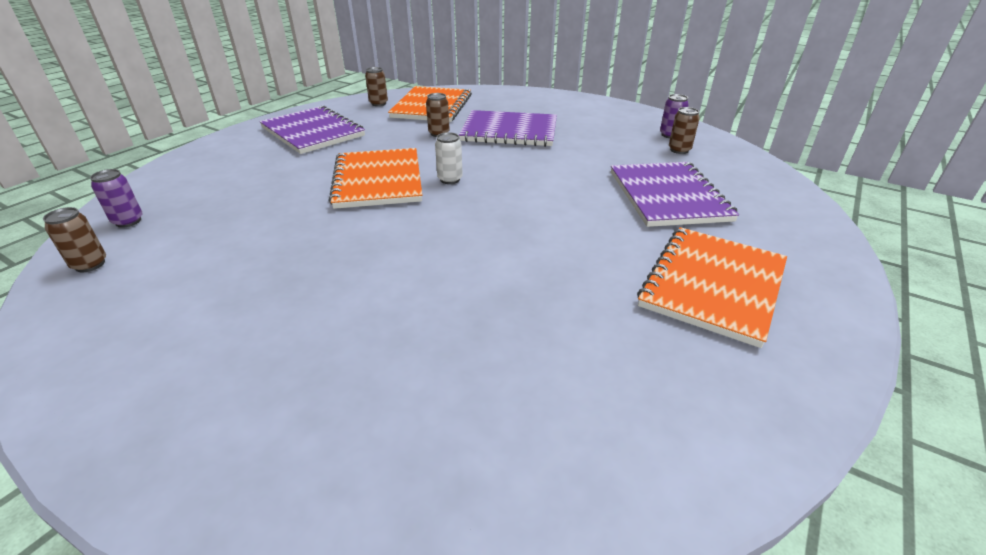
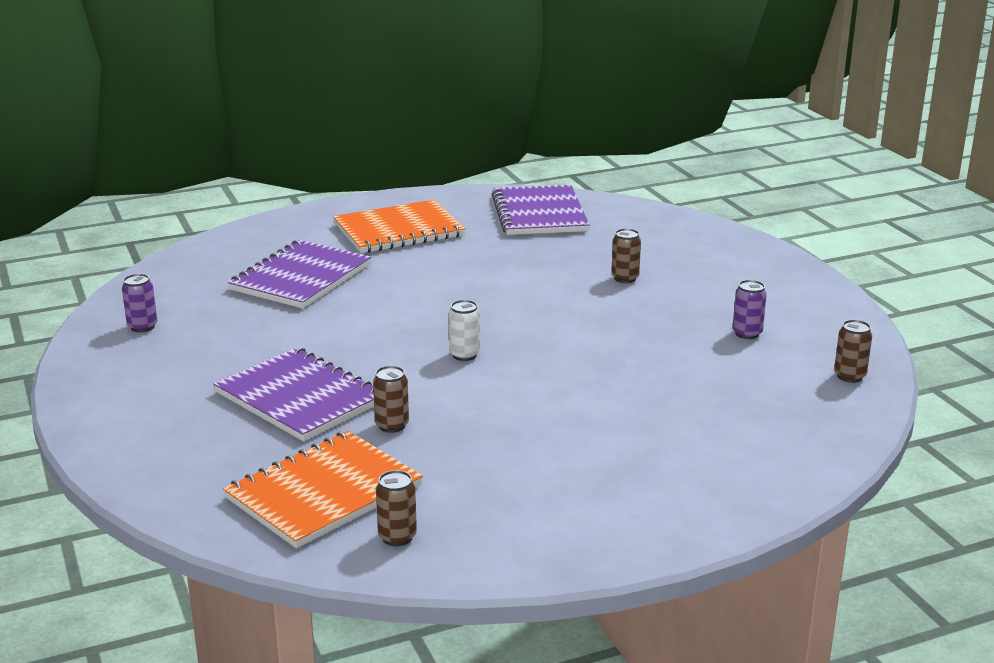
camera: 145 degrees left, 10 degrees down
purple can [90,169,143,228] -> purple can moved to [732,280,767,339]
purple notebook [259,105,365,154] -> purple notebook moved to [492,185,590,235]
orange notebook [329,148,422,209] -> none
brown can [669,107,700,154] -> brown can moved to [611,228,641,283]

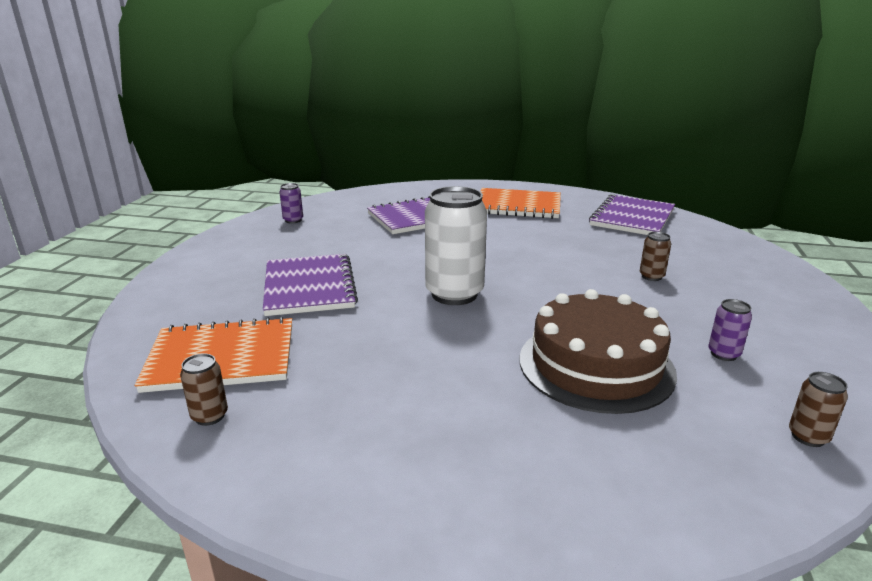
camera: 35 degrees right, 0 degrees up
brown can [373,366,409,433] -> none
white can [449,300,480,361] -> white can [425,186,487,305], size x2.22
none -> brown cake [519,289,677,414]

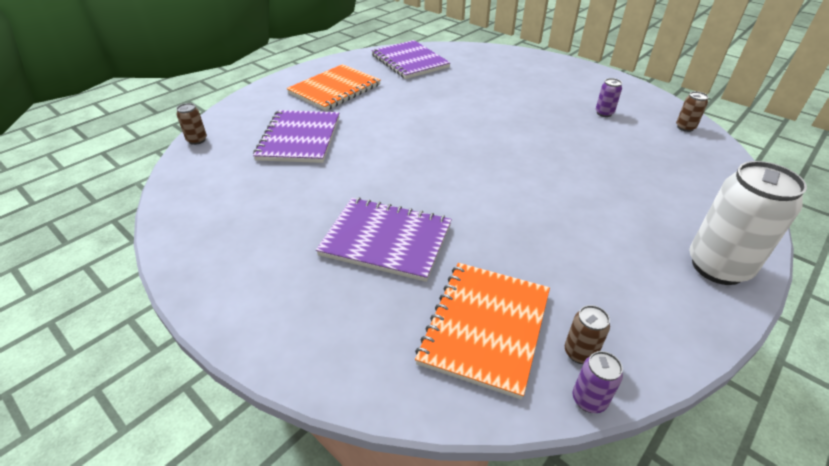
camera: 60 degrees left, 15 degrees up
purple can [280,183,303,224] -> purple can moved to [573,351,623,413]
white can [425,186,487,305] -> white can moved to [689,161,807,285]
brown cake [519,289,677,414] -> none
brown can [640,232,671,281] -> brown can moved to [176,103,207,145]

